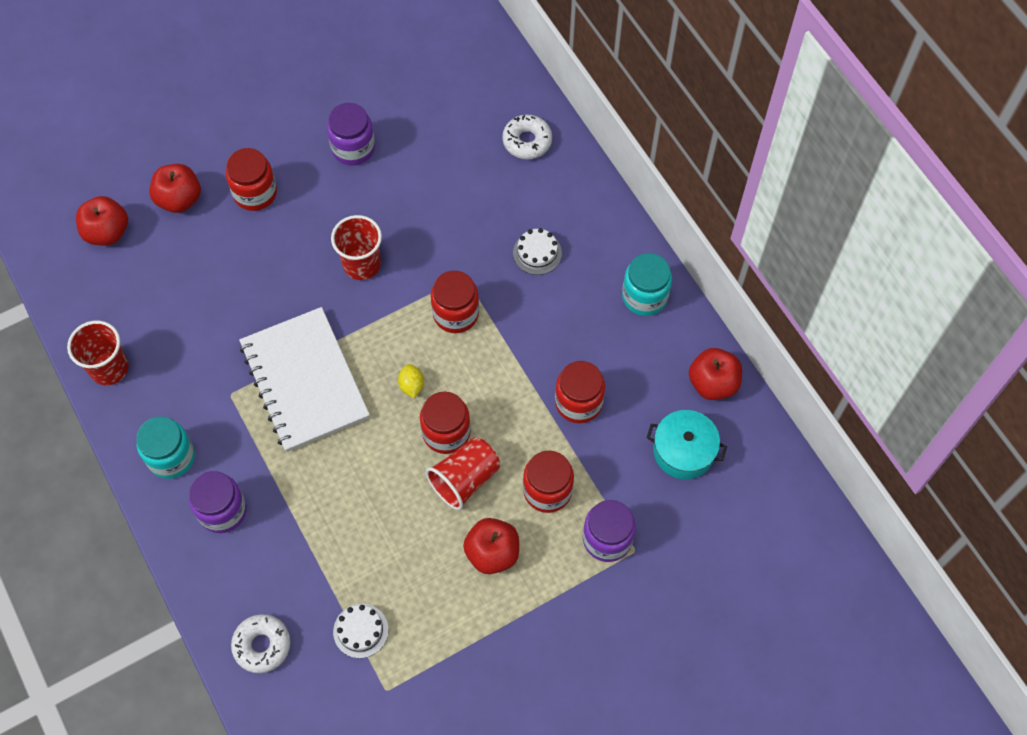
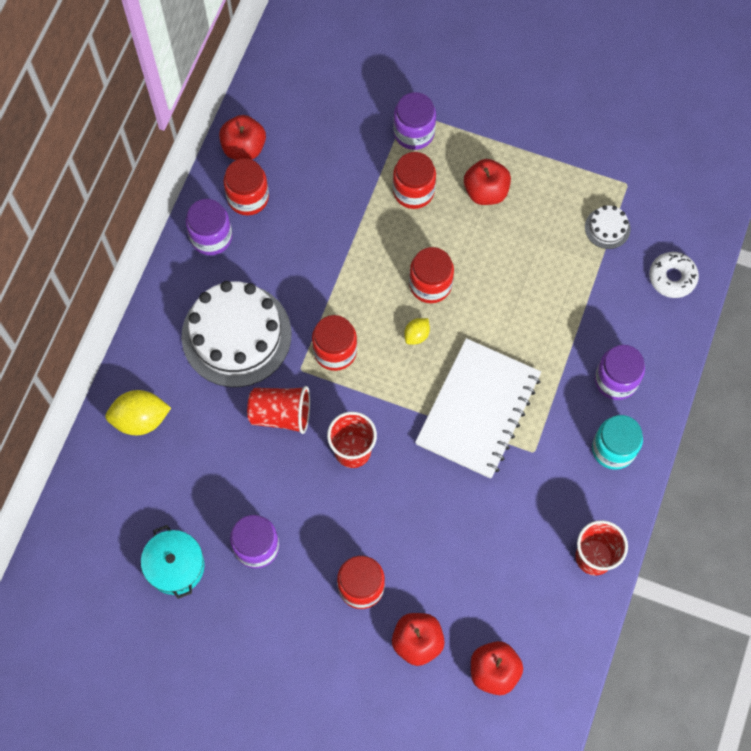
camera: 130 degrees left, 5 degrees up
red cup [426,437,500,510] -> red cup moved to [247,386,310,434]
white donut [502,115,552,159] -> yellow lemon [105,390,171,435]
white cake [513,228,562,275] -> white cake [181,281,292,387], size x2.35
red jar [555,361,605,423] -> red jar moved to [224,158,269,215]
turquoise jar [622,253,672,316] -> purple jar [186,199,232,255]
turquoise pot [647,410,727,479] -> turquoise pot moved to [141,525,205,599]

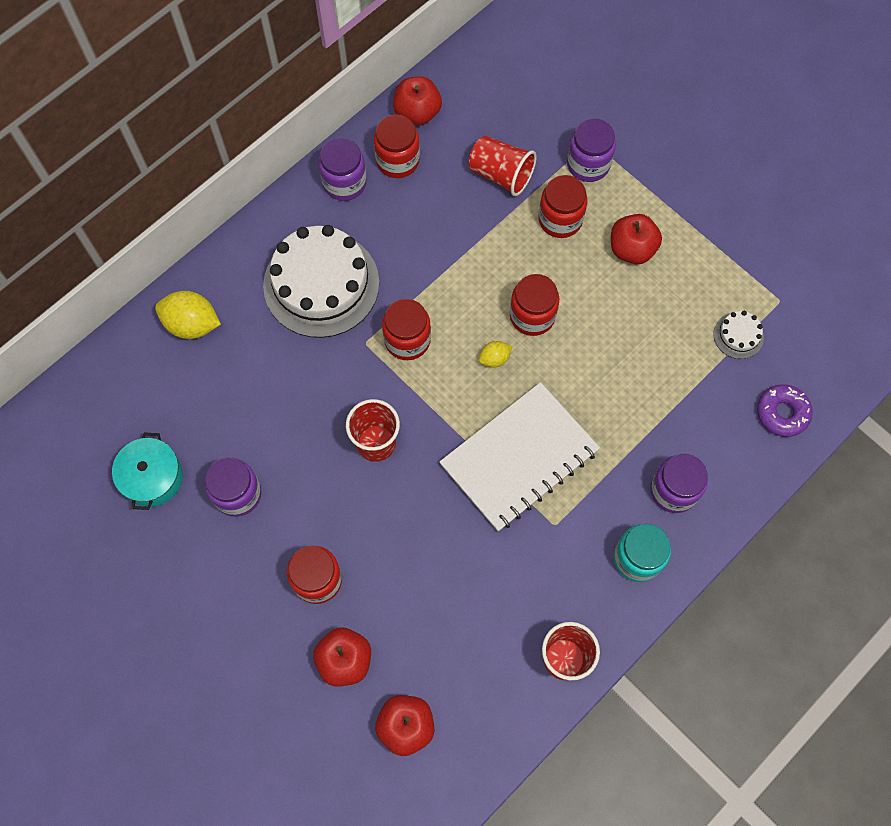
camera: 25 degrees right, 0 degrees up
red cup [247,386,310,434] -> red cup moved to [469,136,537,196]
white donut [649,252,699,298] -> purple donut [757,385,813,437]

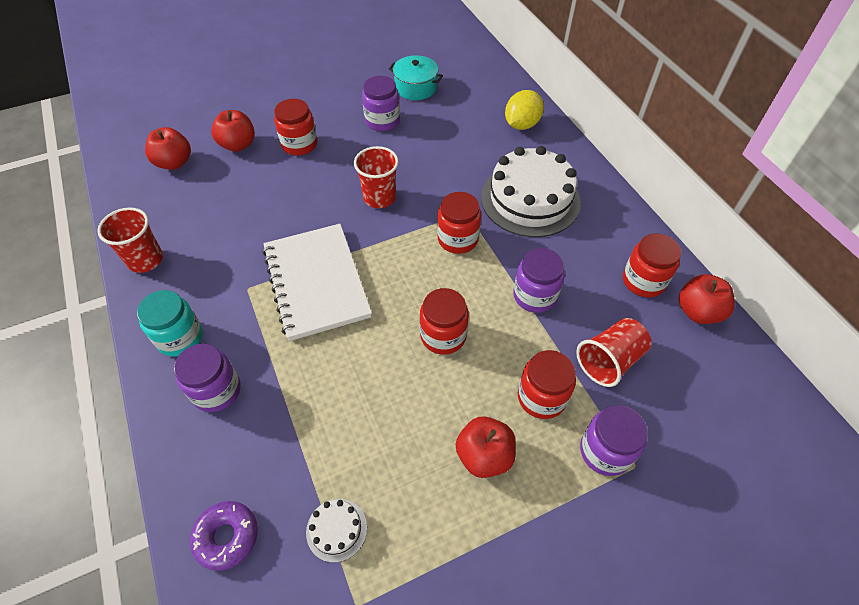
camera: 110 degrees right, 15 degrees down
purple jar [319,138,367,201] -> purple jar moved to [513,248,565,313]
yellow lemon [479,341,512,367] -> none

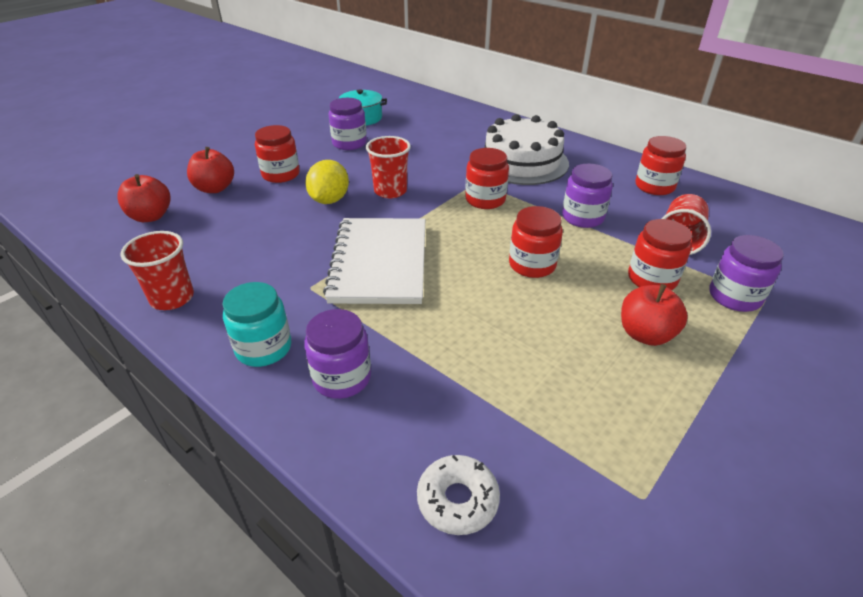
camera: 25 degrees left, 15 degrees down
purple donut [190,501,258,571] -> white donut [417,455,500,535]
white notebook [263,224,372,341] -> white notebook turned 45 degrees clockwise [323,218,425,304]
white cake [306,499,367,563] -> none
yellow lemon [505,90,544,130] -> yellow lemon moved to [305,160,349,204]
red apple [679,274,735,324] -> none

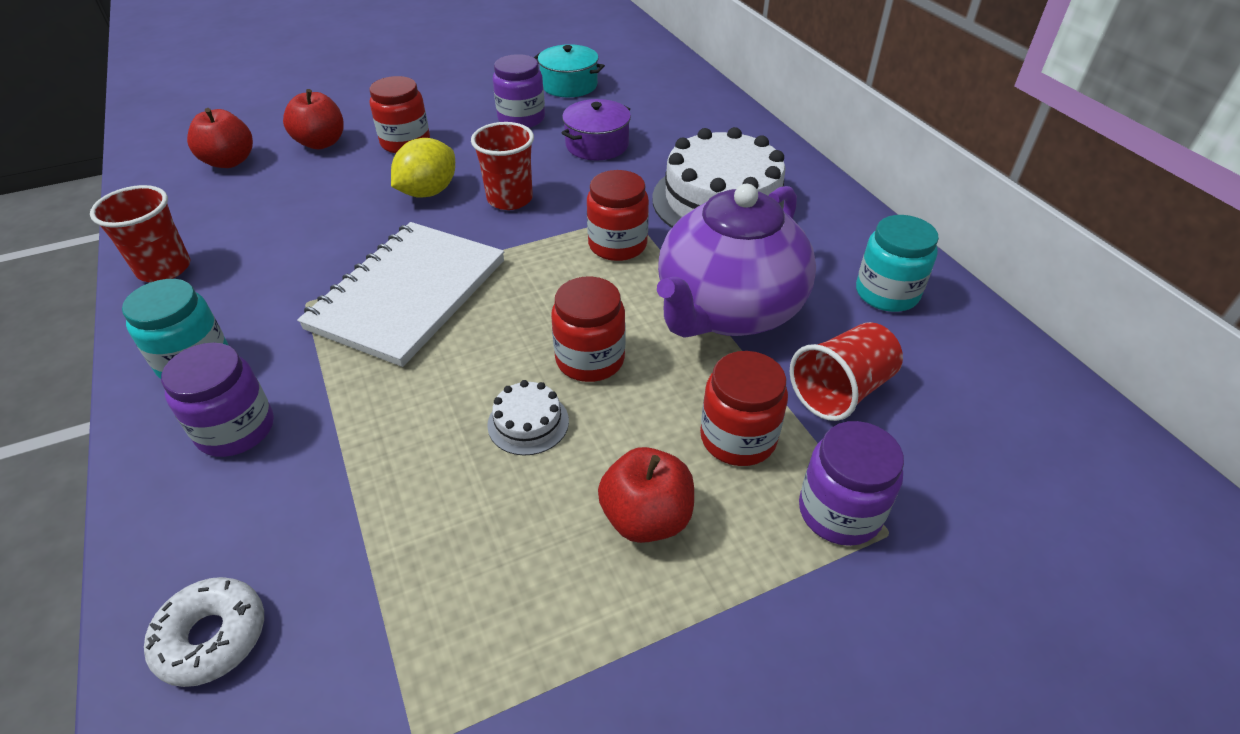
camera: 25 degrees right, 5 degrees up
purple jar [562,164,613,228] -> purple teapot [657,184,816,338]
red jar [635,136,686,195] -> turquoise jar [856,215,939,312]
none -> white cake [487,380,569,456]
none -> purple pot [562,99,631,160]

